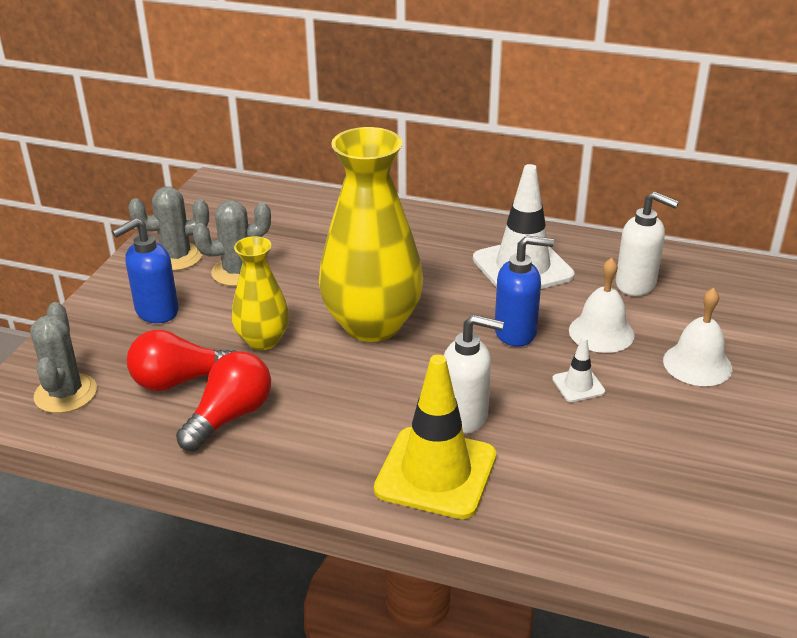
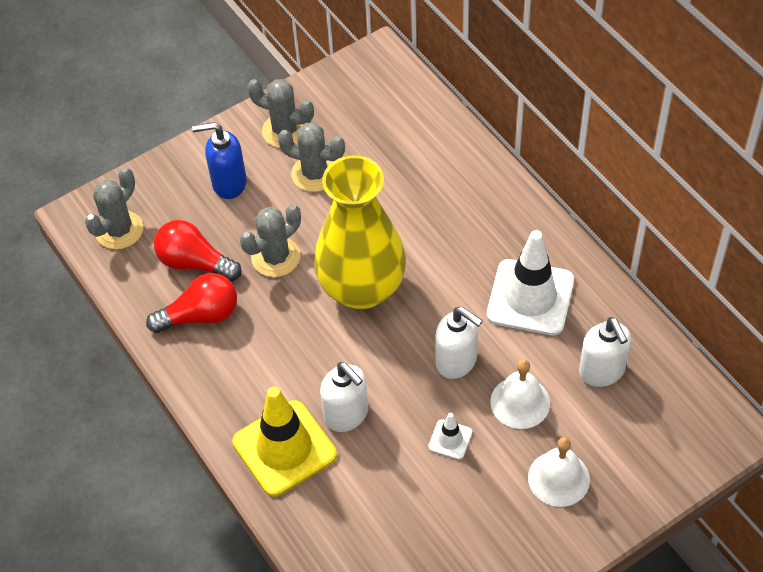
camera: 40 degrees right, 20 degrees up
yellow vase [232,236,289,350] -> grey cactus [240,204,301,277]
blue soap dispenser [495,235,554,347] -> white soap dispenser [435,307,483,379]

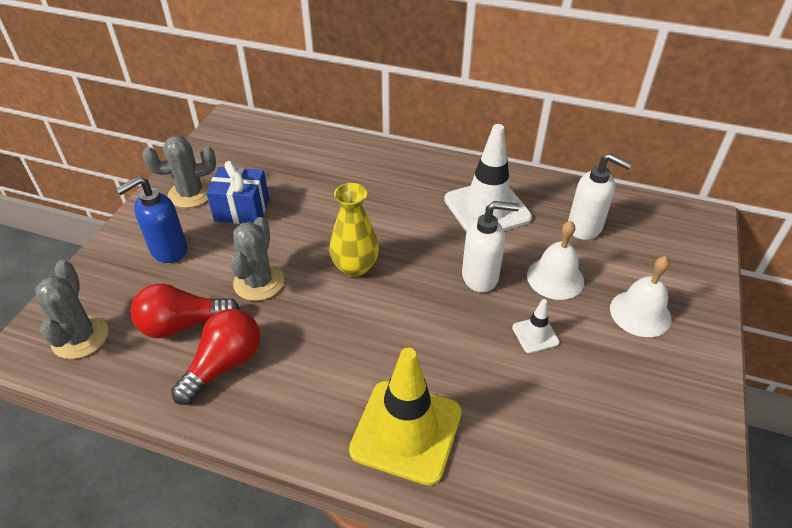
camera: 40 degrees left, 10 degrees down
grey cactus [278,122,345,192] -> blue gift [206,161,269,224]
yellow vase [314,156,406,310] -> yellow vase [329,183,379,277], size x0.55
white soap dispenser [320,362,368,432] -> none

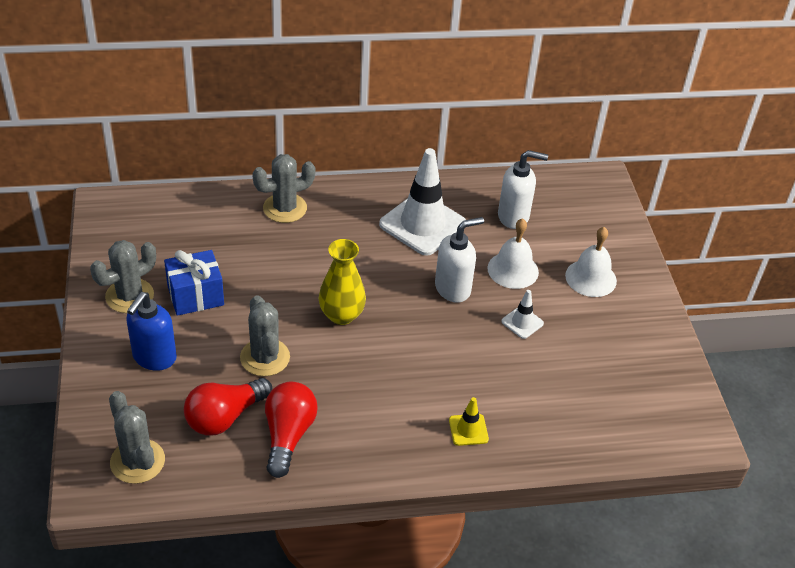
camera: 30 degrees left, 0 degrees up
yellow traffic cone [349,348,462,486] -> yellow traffic cone [449,397,489,446], size x0.45
none -> grey cactus [252,154,315,223]

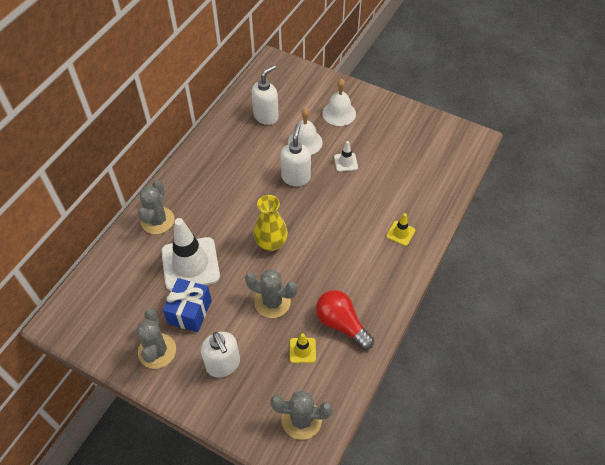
camera: 50 degrees left, 10 degrees up
blue soap dispenser [126,292,177,371] -> white soap dispenser [201,332,240,378]
red light bulb [184,378,272,436] -> yellow traffic cone [290,333,316,363]
white traffic cone [379,148,466,256] -> white traffic cone moved to [161,218,220,291]

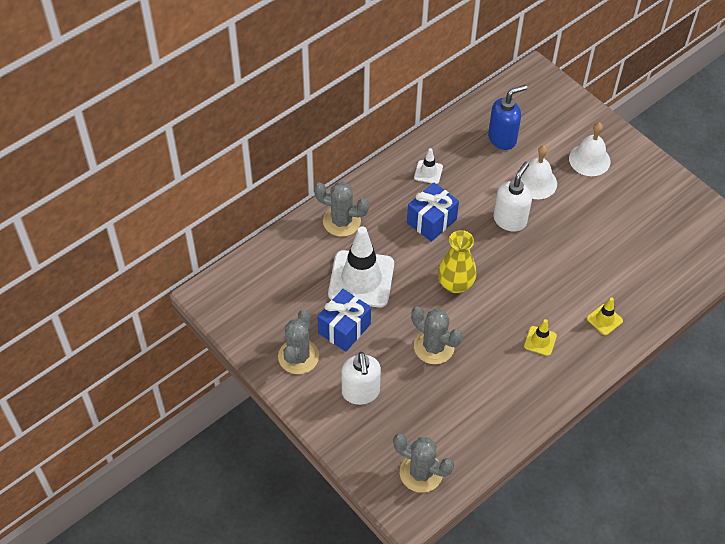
camera: 20 degrees right, 0 degrees up
grey cactus [138,180,174,234] -> grey cactus turned 75 degrees clockwise [314,182,369,237]
white soap dispenser [251,65,279,125] -> blue soap dispenser [488,85,527,150]
yellow traffic cone [290,333,316,363] -> yellow traffic cone moved to [524,319,557,356]
red light bulb [316,290,374,350] -> none
white traffic cone [334,141,358,172] -> white traffic cone moved to [414,148,443,184]
none -> blue gift [407,183,459,242]

